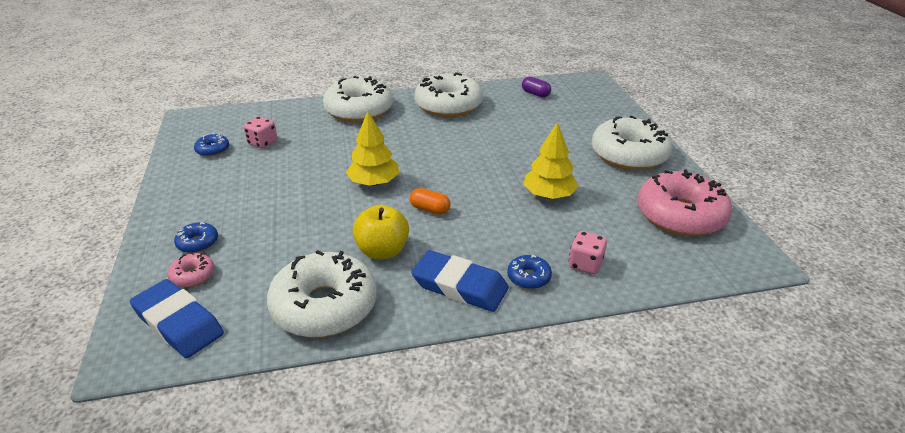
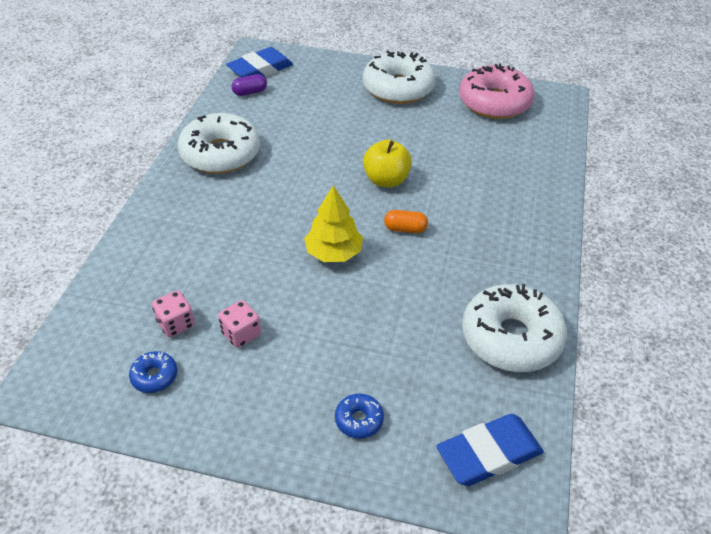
camera: 65 degrees left, 10 degrees up
pink donut [167,253,215,287] -> none
white donut [323,76,393,122] -> none
yellow apple [353,205,409,259] -> yellow apple moved to [363,140,412,187]
orange capsule [410,188,450,215] -> orange capsule turned 45 degrees clockwise [384,210,428,233]
blue eraser [411,250,509,312] -> blue eraser moved to [226,47,293,77]
blue donut [507,255,552,289] -> none
yellow tree [523,122,578,199] -> none
pink dice [569,231,607,274] -> pink dice moved to [218,300,261,348]

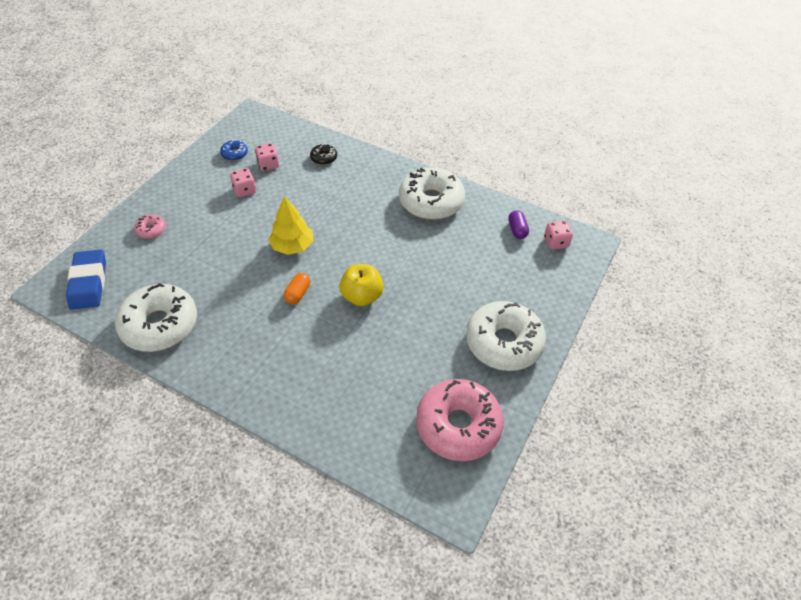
camera: 105 degrees right, 5 degrees up
blue eraser [226,47,293,77] -> pink dice [544,220,573,250]
blue donut [335,393,384,439] -> pink donut [134,214,166,239]
none -> black donut [310,144,337,165]

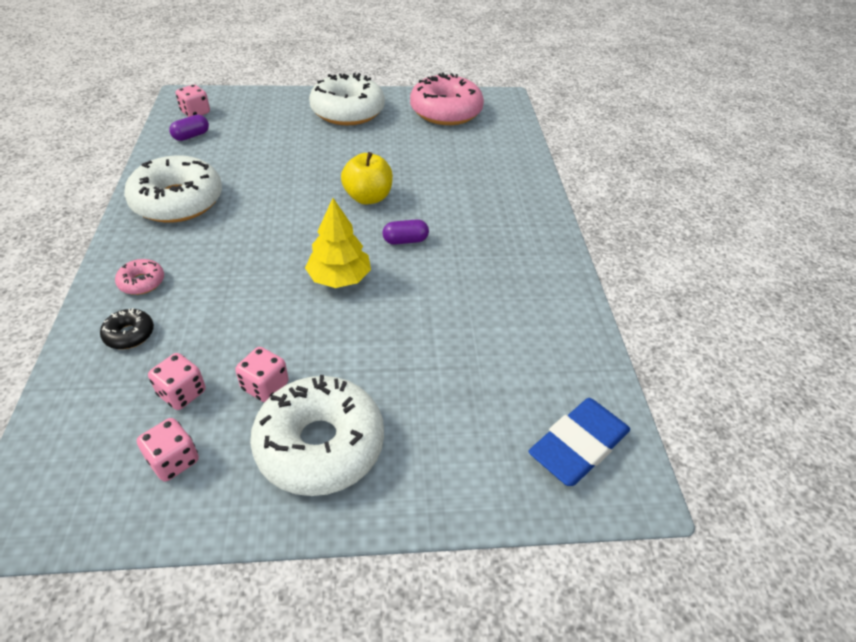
camera: 125 degrees left, 5 degrees down
white donut [115,283,197,352] -> white donut moved to [250,375,384,496]
pink donut [134,214,166,239] -> pink donut moved to [115,259,164,295]
blue donut [220,140,248,161] -> pink dice [137,418,199,481]
orange capsule [284,273,310,304] -> purple capsule [383,219,429,245]

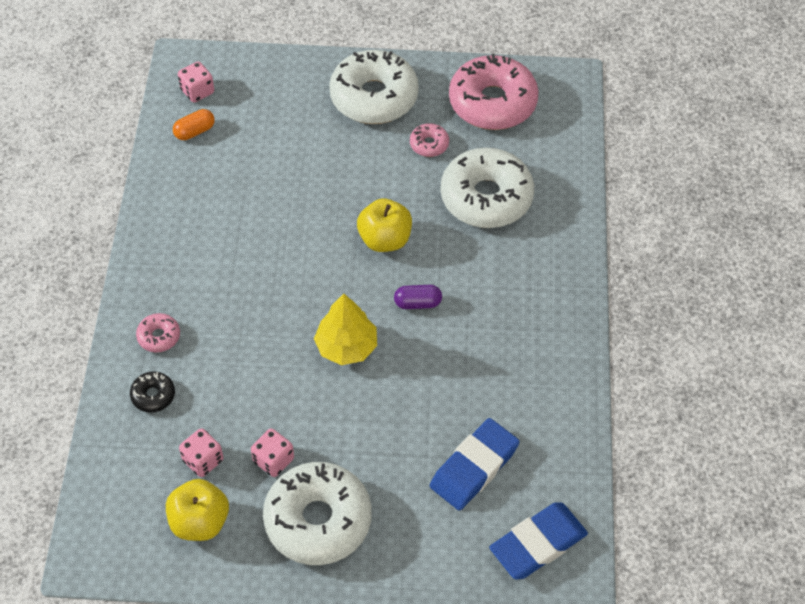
camera: 10 degrees right, 10 degrees up
white donut [124,155,222,223] -> white donut moved to [441,148,534,228]
pink dice [137,418,199,481] -> yellow apple [166,479,229,541]
purple capsule [169,115,209,141] -> orange capsule [173,109,215,140]
none -> pink donut [410,123,449,157]
none -> blue eraser [430,418,520,510]

